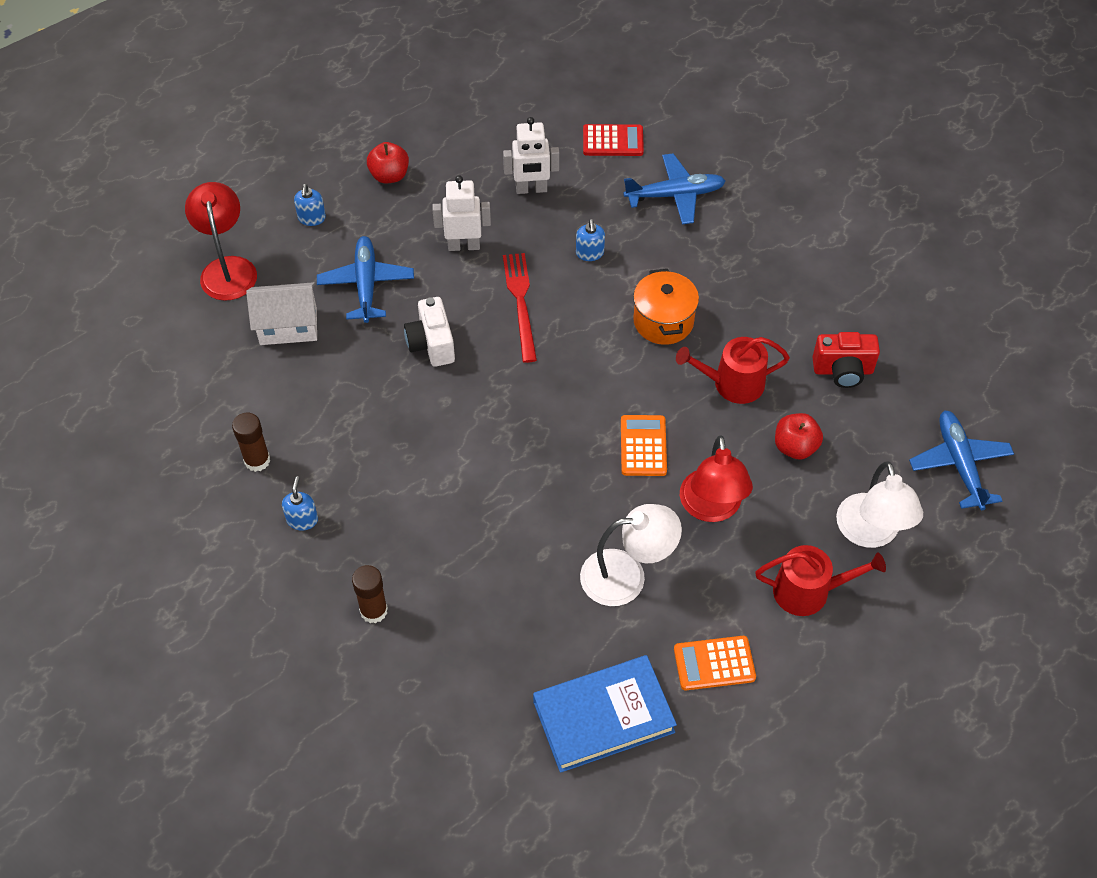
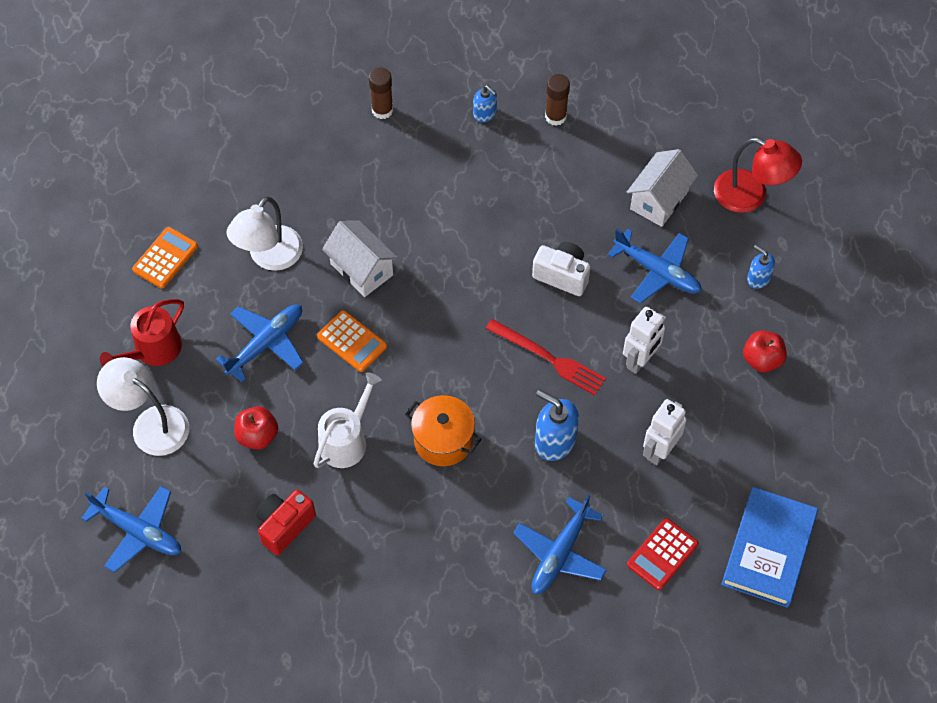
camera: 130 degrees right, 5 degrees up
blue book [533,655,677,773] -> blue book moved to [721,487,818,608]
blue soap dispenser [576,219,605,261] -> blue soap dispenser [535,390,579,461], size x1.68
red watering can [676,337,790,404] -> white watering can [314,372,382,468]
red lamp [680,435,753,522] -> blue plane [216,304,304,382]
none -> white house [322,221,398,297]

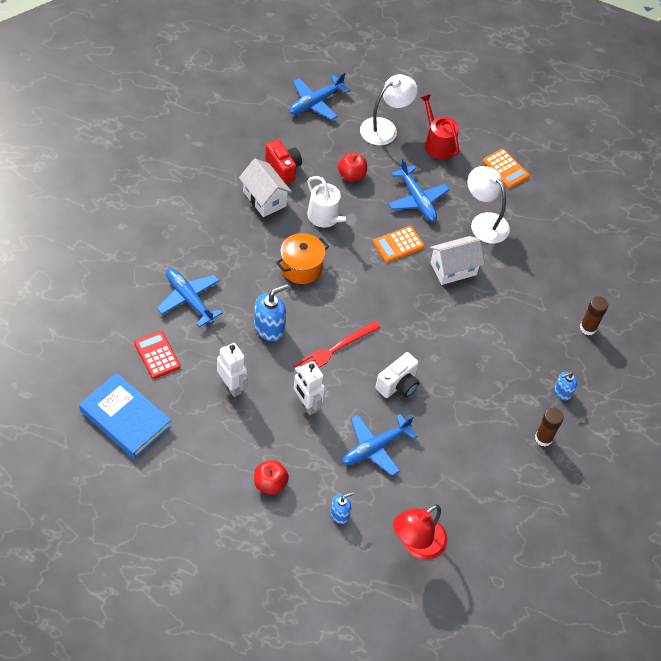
camera: 105 degrees right, 5 degrees down
white house [627,149,698,227] -> white house moved to [239,158,292,217]

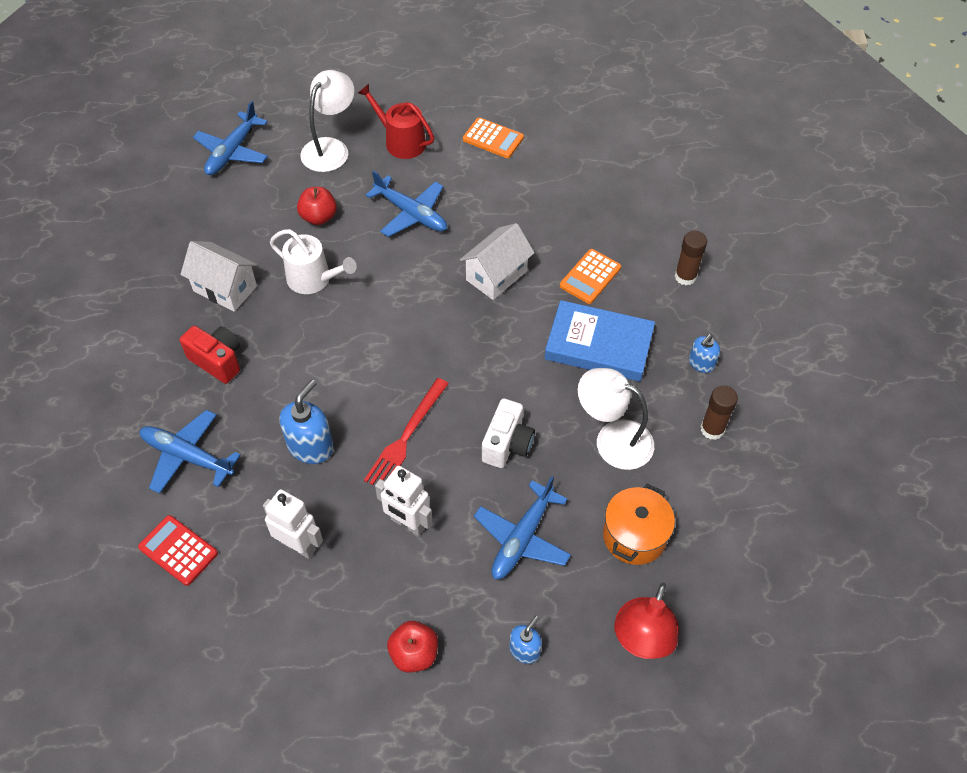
camera: 20 degrees left, 0 degrees up
blue book [79,373,172,459] -> blue book moved to [544,300,655,382]
red camera [265,140,302,184] -> red camera moved to [179,326,240,384]
orange pot [276,233,329,284] -> orange pot moved to [603,484,675,565]
orange calculator [373,226,424,263] -> orange calculator moved to [560,249,621,304]
white lamp [468,166,510,244] -> white lamp moved to [578,368,654,470]

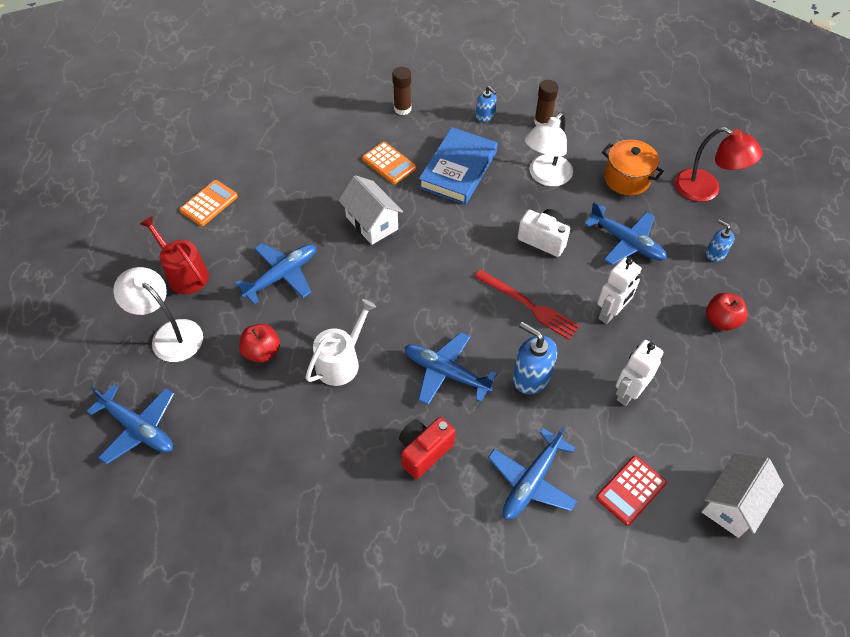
camera: 80 degrees left, 0 degrees up
white house [180,241,257,312] -> white house moved to [702,453,784,538]
red watering can [358,84,434,159] -> red watering can turned 90 degrees clockwise [140,216,209,294]
none -> blue plane [404,332,497,405]

